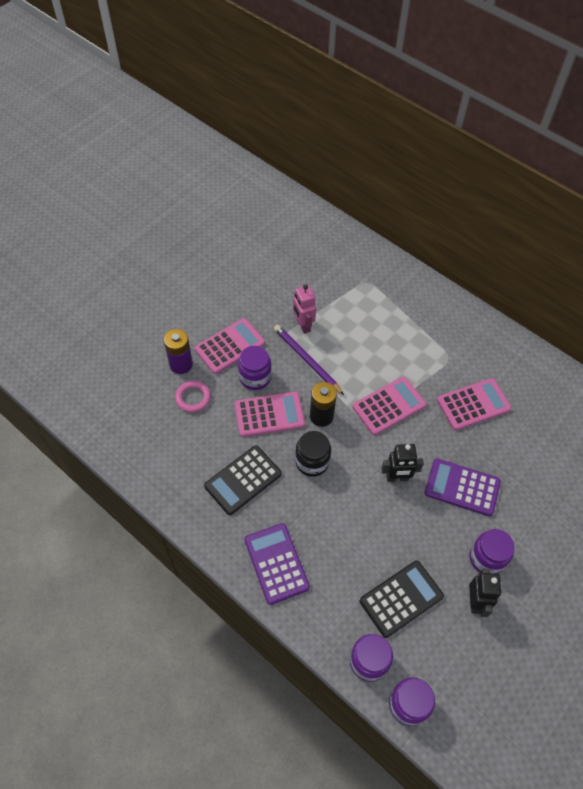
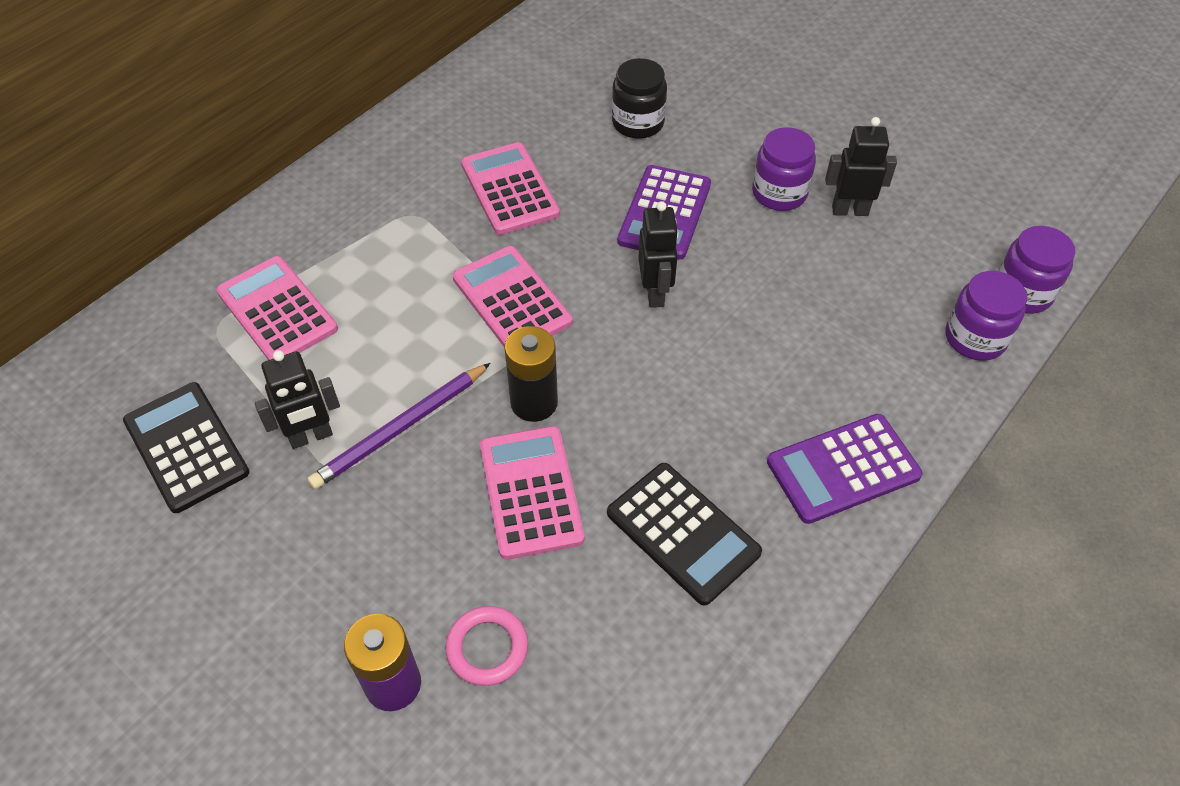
camera: 90 degrees left, 5 degrees down
pink calculator [195,318,265,374] -> pink calculator moved to [216,256,338,360]
purple jar [238,346,271,390] -> none
pink robot [293,285,316,334] -> black robot [255,350,340,449]
black jar [295,431,331,477] -> black jar moved to [612,58,667,139]
black calculator [360,561,444,638] -> black calculator moved to [123,382,250,513]

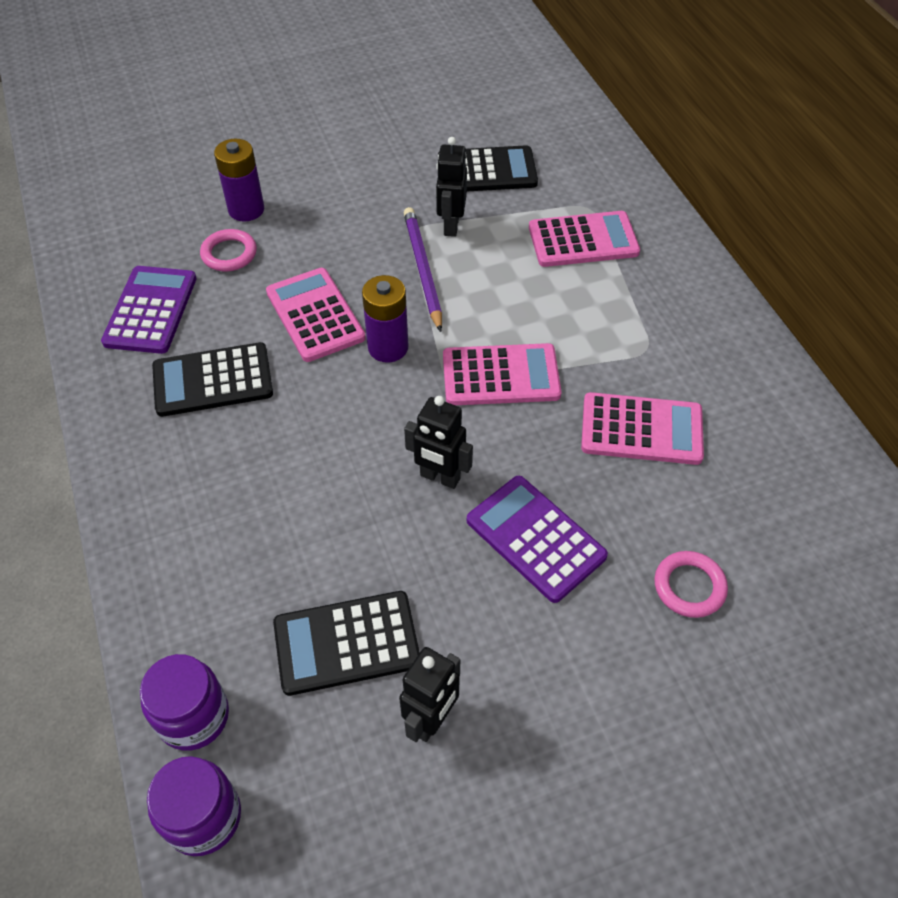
camera: 120 degrees right, 0 degrees up
pink calculator [480,426,584,560] -> pink calculator turned 135 degrees counterclockwise [266,268,366,362]
black battery [504,326,558,422] -> purple battery [362,275,408,362]
black jar [612,58,667,139] -> pink ring [654,551,728,618]
purple jar [752,127,816,211] -> none
purple calculator [767,414,923,524] -> purple calculator moved to [101,266,197,354]
none -> black calculator [273,591,420,696]

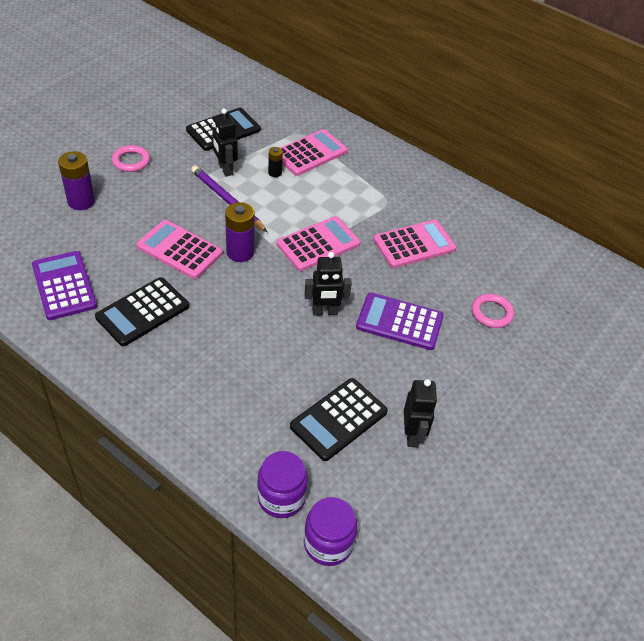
camera: 35 degrees left, 5 degrees down
pink ring [200,229,257,271] -> pink ring moved to [112,145,150,172]
none -> black battery [268,147,283,177]

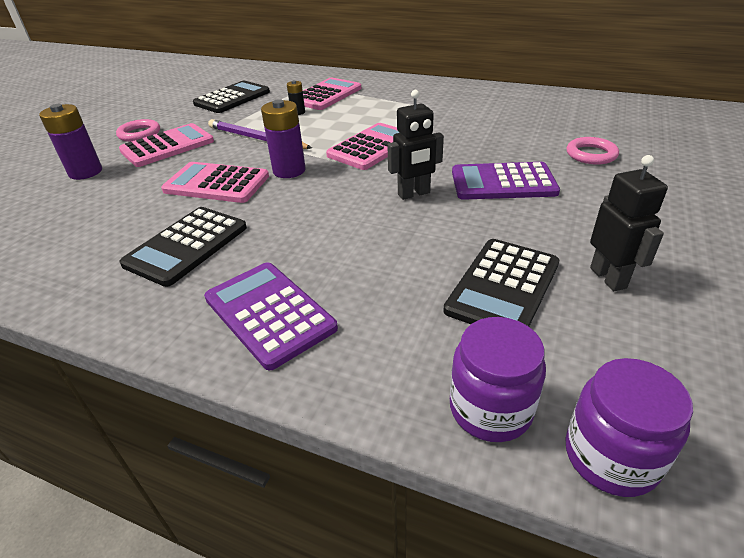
camera: 10 degrees left, 10 degrees down
purple calculator [32,251,97,320] -> purple calculator moved to [204,262,338,370]
black robot [212,108,238,177] -> none
pink calculator [373,220,456,268] -> pink calculator moved to [119,123,214,167]

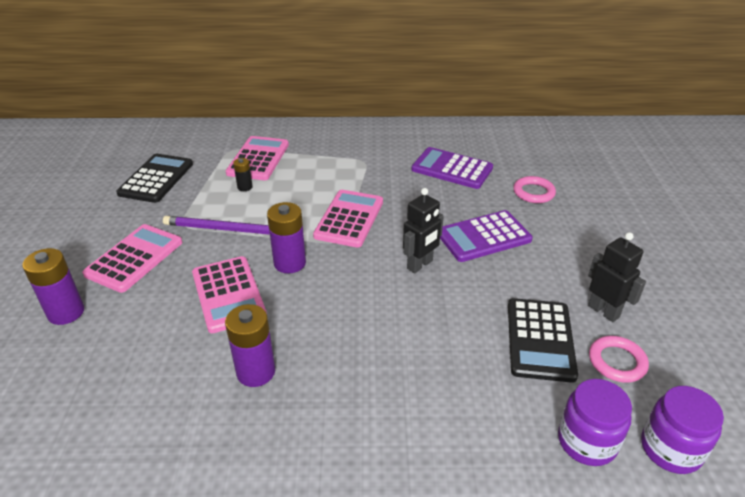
camera: 25 degrees left, 0 degrees up
pink ring [116,119,160,142] -> pink ring moved to [589,336,649,383]
black calculator [119,207,247,287] -> purple battery [225,304,275,387]
pink calculator [161,162,269,203] -> pink calculator turned 105 degrees counterclockwise [192,256,267,333]
purple calculator [204,262,338,370] -> purple calculator moved to [411,147,493,189]

